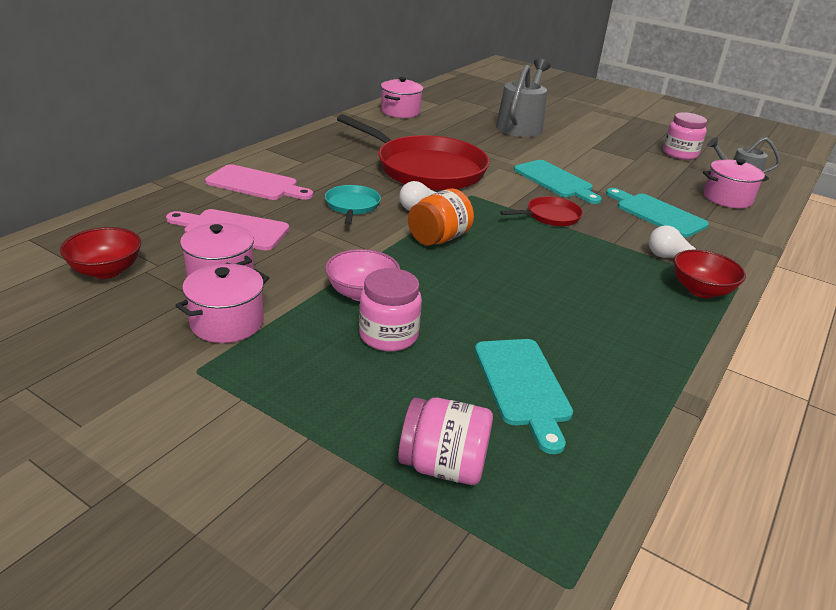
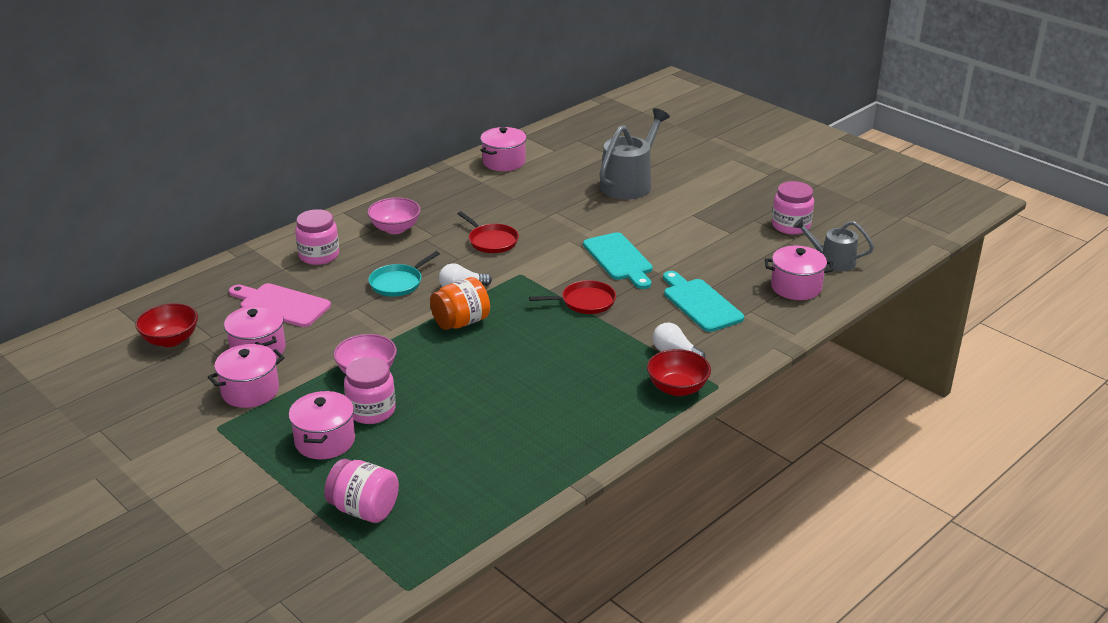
camera: 15 degrees right, 0 degrees up
pink cutting board [205,164,313,200] -> pink jar [295,209,339,265]
turquoise pan [325,185,381,225] -> turquoise pan turned 150 degrees counterclockwise [368,251,440,297]
red pan [337,114,489,191] -> red pan [457,211,519,253], size x0.45
turquoise cutting board [475,339,573,454] -> none
none -> pink pot [289,391,355,459]
none -> pink bowl [367,197,421,234]

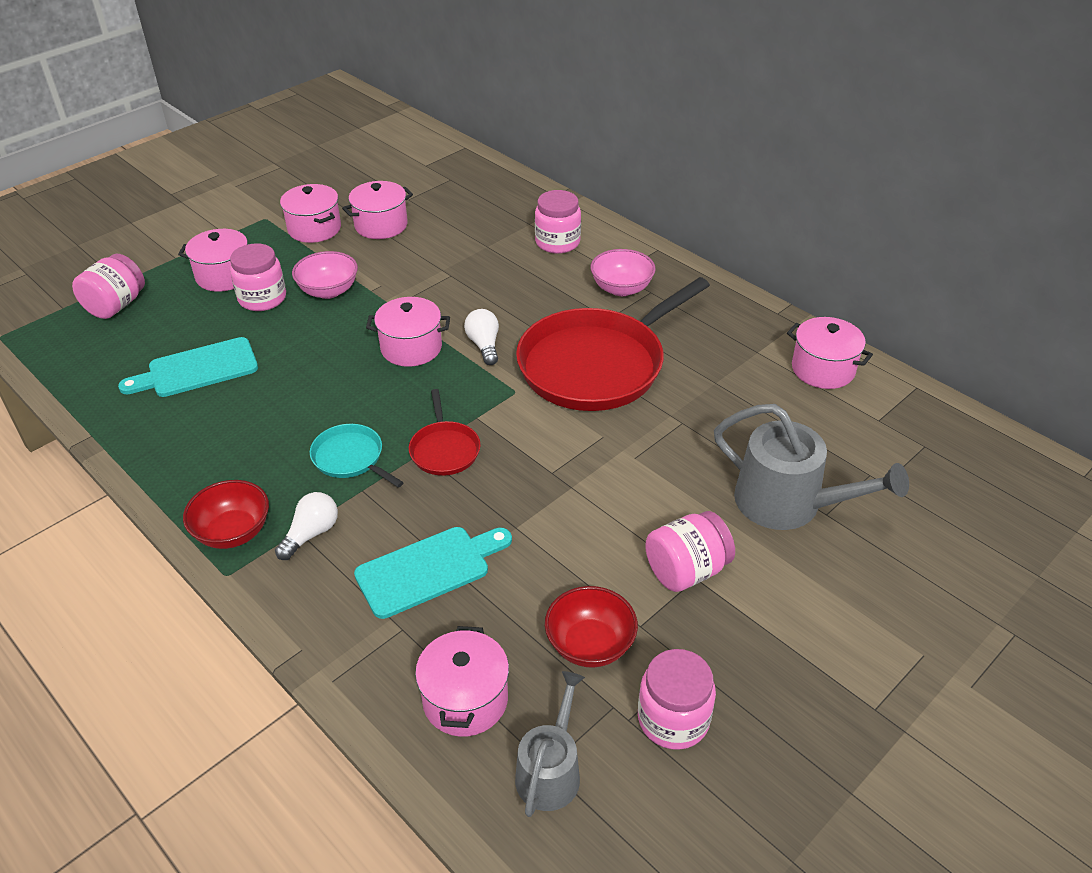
camera: 90 degrees right, 10 degrees up
red bowl [135,303,198,347] -> red bowl moved to [545,586,638,668]
pink cutting board [229,283,331,327] -> none
turquoise pan [368,251,440,297] -> turquoise pan moved to [310,424,404,488]
orange jar [430,277,490,330] -> pink pot [366,297,450,367]
red pan [457,211,519,253] -> red pan [516,277,710,411], size x2.22
turquoise cutting board [583,232,653,289] -> turquoise cutting board moved to [118,337,258,397]
none -> pink jar [645,511,735,592]

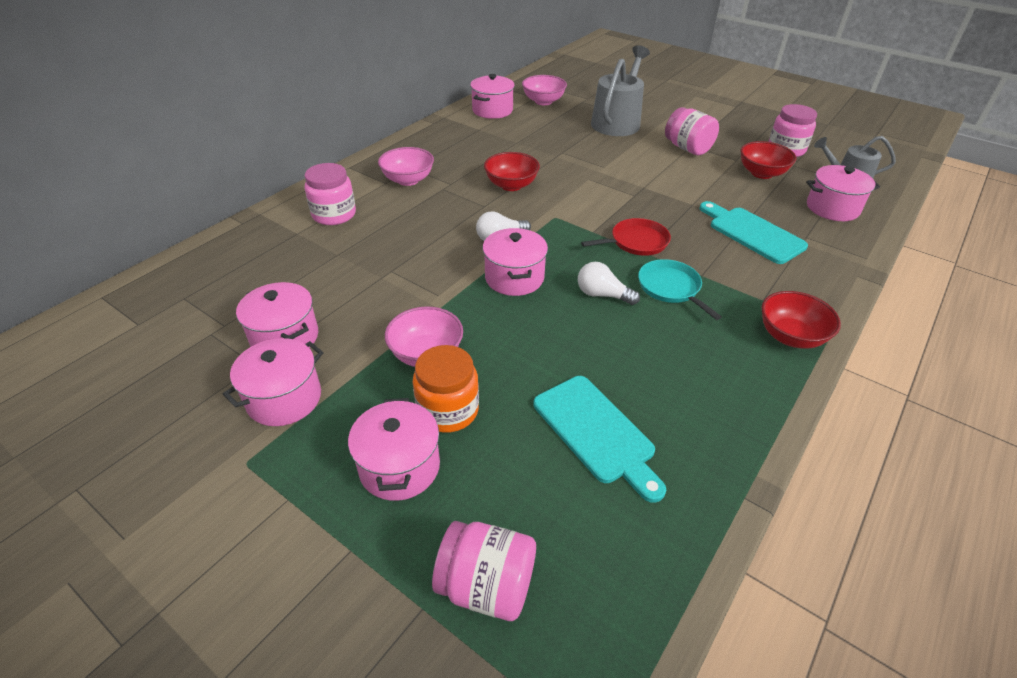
camera: 100 degrees left, 0 degrees up
pink jar [230,244,286,311] -> orange jar [413,345,479,433]
white light bulb [275,492,338,560] -> white light bulb moved to [578,262,640,305]
turquoise pan [310,424,404,488] -> turquoise pan turned 120 degrees clockwise [638,259,722,320]
red pan [516,277,710,411] -> red bowl [484,152,540,191]
none -> pink bowl [522,75,567,105]

